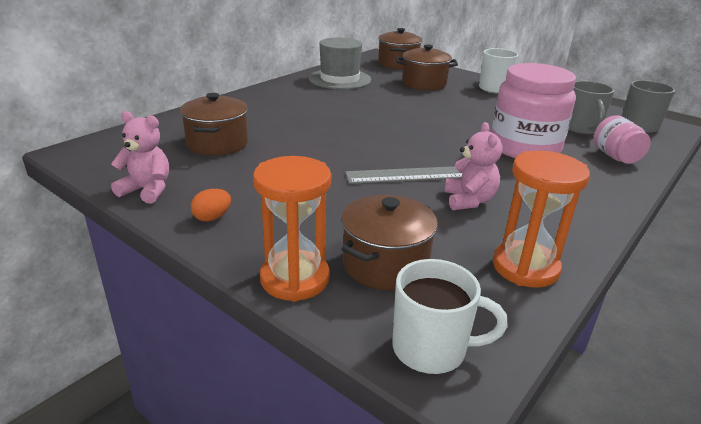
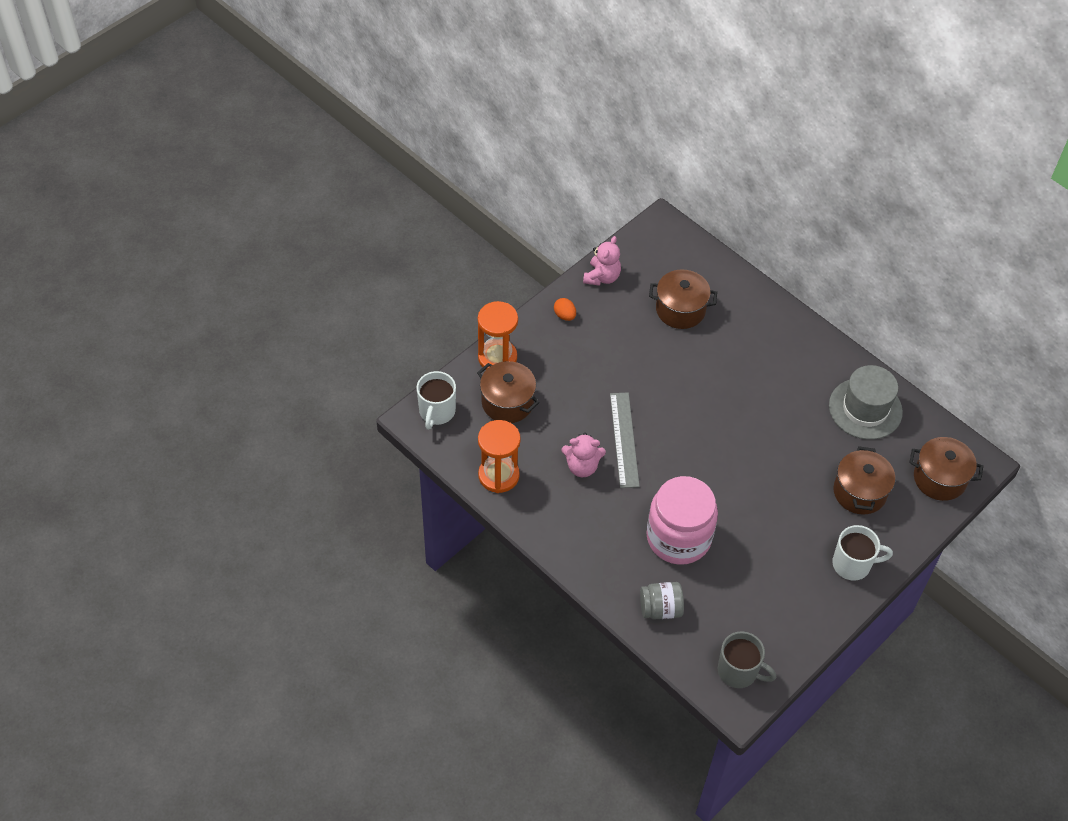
camera: 95 degrees right, 25 degrees up
grey mug [569,81,614,135] -> none
pink jar [594,115,651,164] -> grey jar [640,582,684,620]

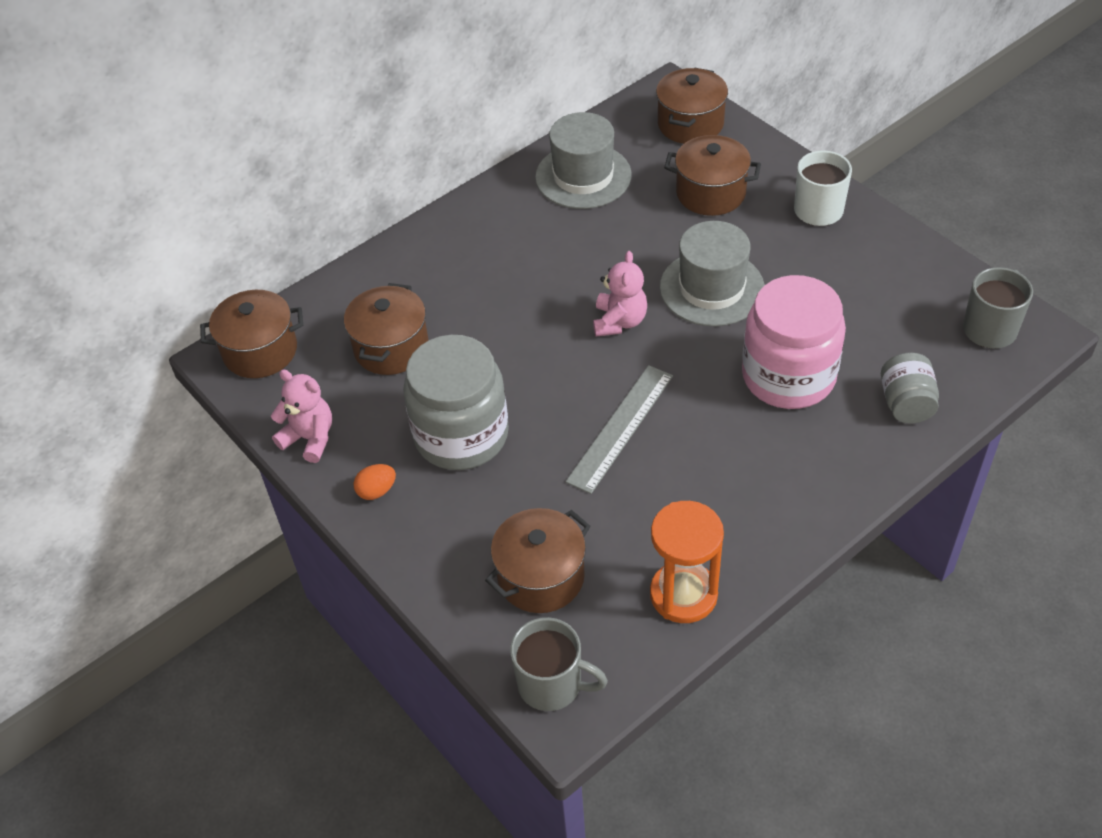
camera: 80 degrees left, 5 degrees down
white mug [416,371,456,430] -> grey mug [510,617,608,711]
orange hourglass [478,301,518,370] -> none
pink teddy bear [562,433,606,477] -> pink teddy bear moved to [593,251,647,337]
grey ruler [610,393,640,488] -> grey ruler turned 60 degrees counterclockwise [566,365,673,494]
none -> brown pot [200,290,303,378]
none -> grey jar [403,335,509,470]
none -> grey hat [660,221,765,326]

